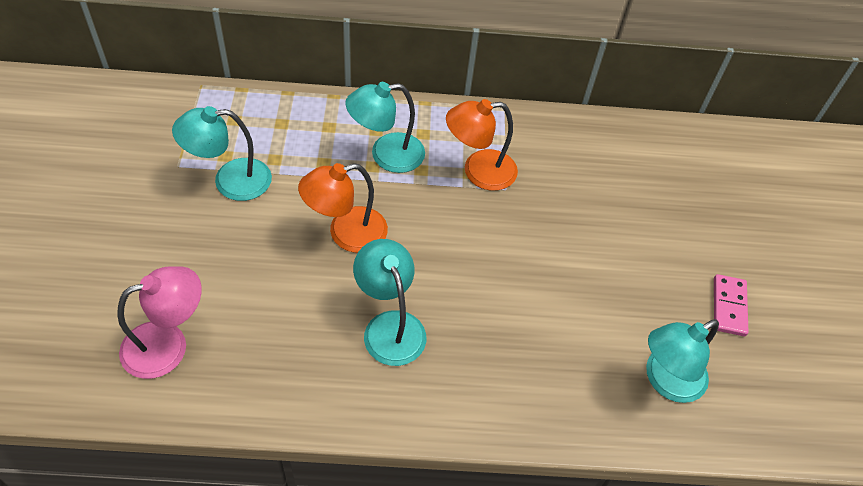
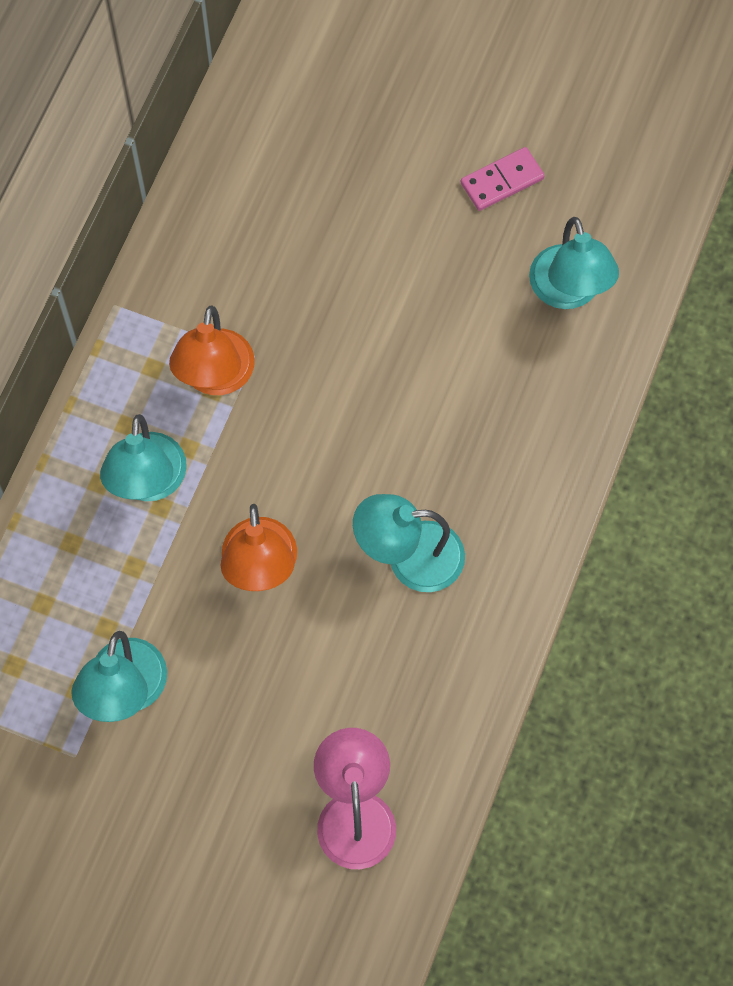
camera: 65 degrees left, 15 degrees up
pink domino [714,274,748,336] -> pink domino turned 60 degrees counterclockwise [461,147,545,211]

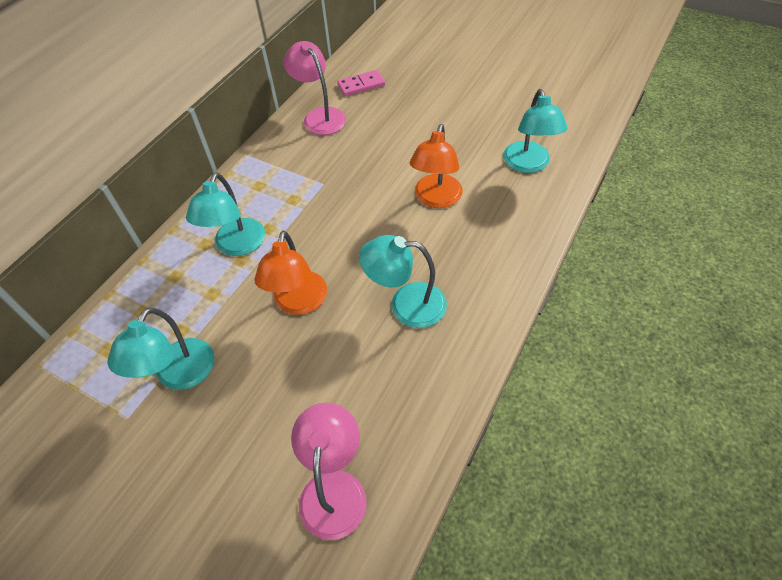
camera: 10 degrees right, 15 degrees down
orange lamp [169,305,255,395] -> orange lamp moved to [410,124,463,208]
pink domino [461,147,545,211] -> pink domino moved to [337,70,385,96]
none -> pink lamp [284,41,346,135]

